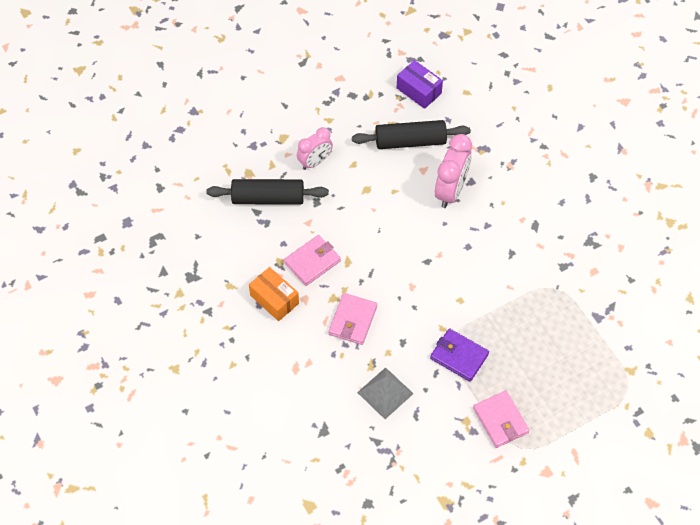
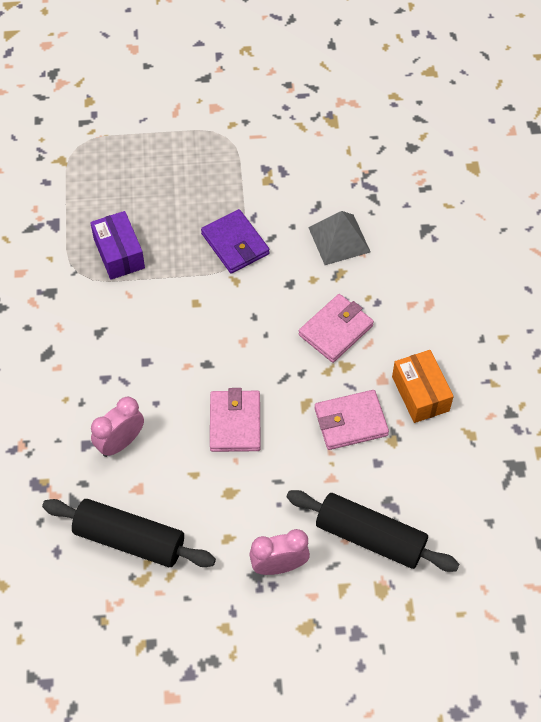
camera: 155 degrees left, 0 degrees up
purple box [397,60,443,109] -> purple box moved to [90,211,145,280]
pink clock [435,134,472,208] -> pink clock [91,397,144,457], size x0.66
pink wallet [473,391,530,448] -> pink wallet moved to [210,388,261,452]

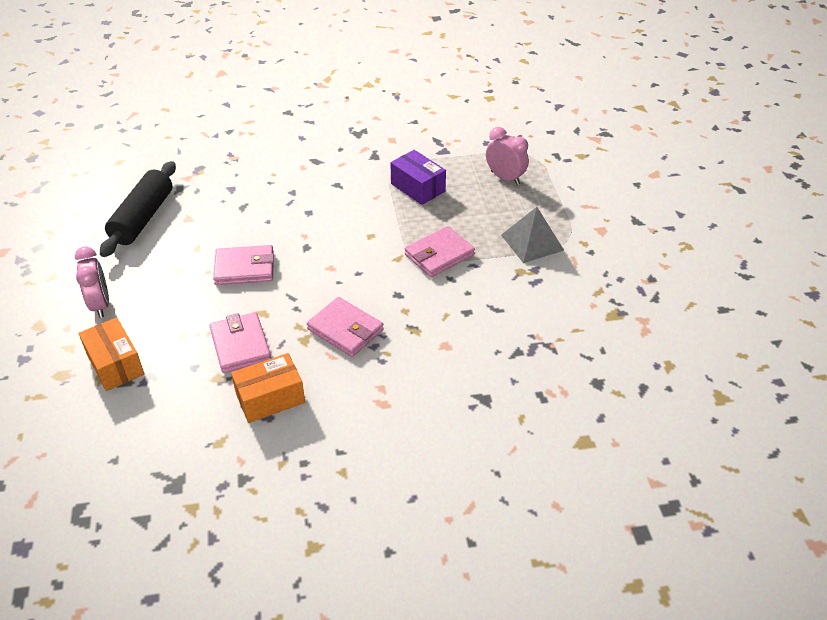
camera: 85 degrees right, 15 degrees down
purple box [90,211,145,280] -> purple box turned 75 degrees clockwise [390,150,446,205]
pink clock [91,397,144,457] -> pink clock moved to [486,127,529,185]
purple wallet [201,209,269,274] -> pink wallet [405,226,475,277]
black rolling pin [287,490,460,572] -> orange box [78,317,145,391]
grey pyramid [308,211,371,265] -> grey pyramid moved to [501,207,564,263]

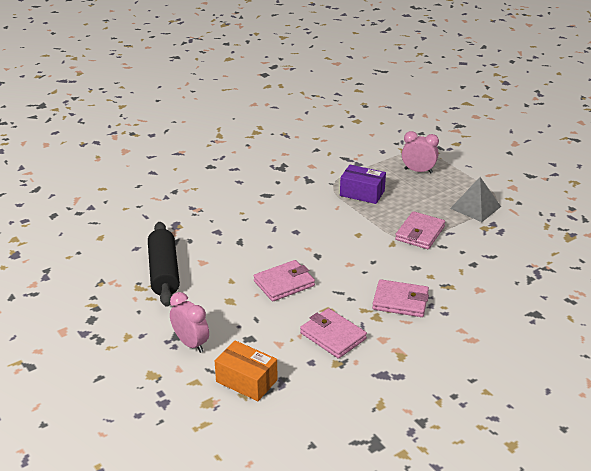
camera: 25 degrees left, 10 degrees down
orange box [231,353,305,423] -> none

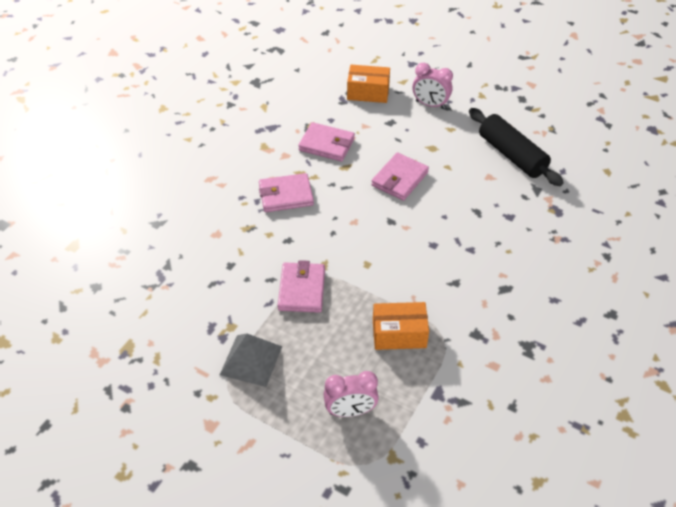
camera: 155 degrees right, 15 degrees up
purple box [340,165,386,204] -> orange box [373,302,429,350]

